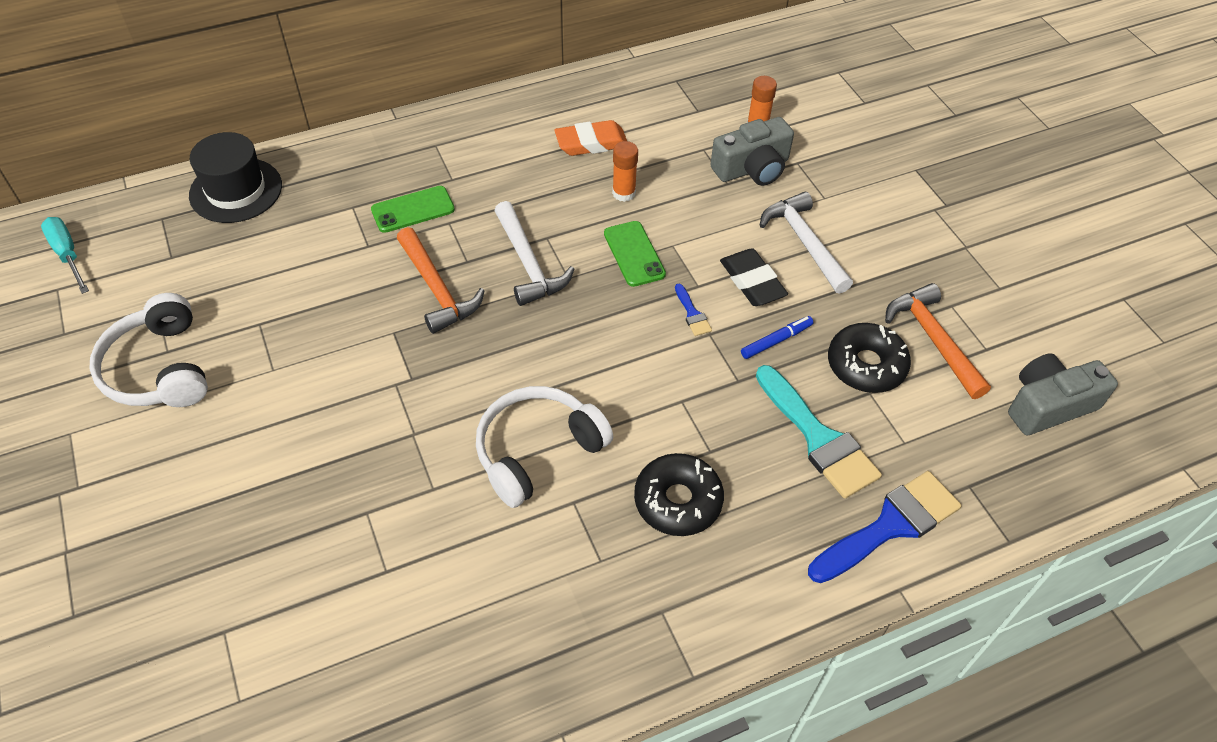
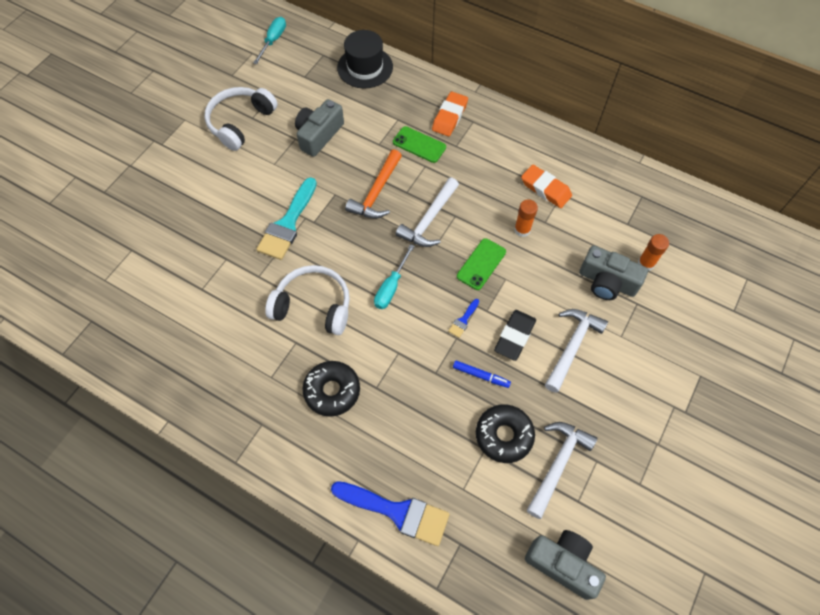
camera: 55 degrees right, 10 degrees up
turquoise brush [756,365,882,499] -> turquoise brush moved to [256,177,317,260]
orange hammer [885,283,991,399] -> white hammer [527,422,597,519]
none -> grey camera [295,99,344,157]
none -> turquoise screwdriver [374,244,414,309]
none -> orange eraser [432,92,468,136]

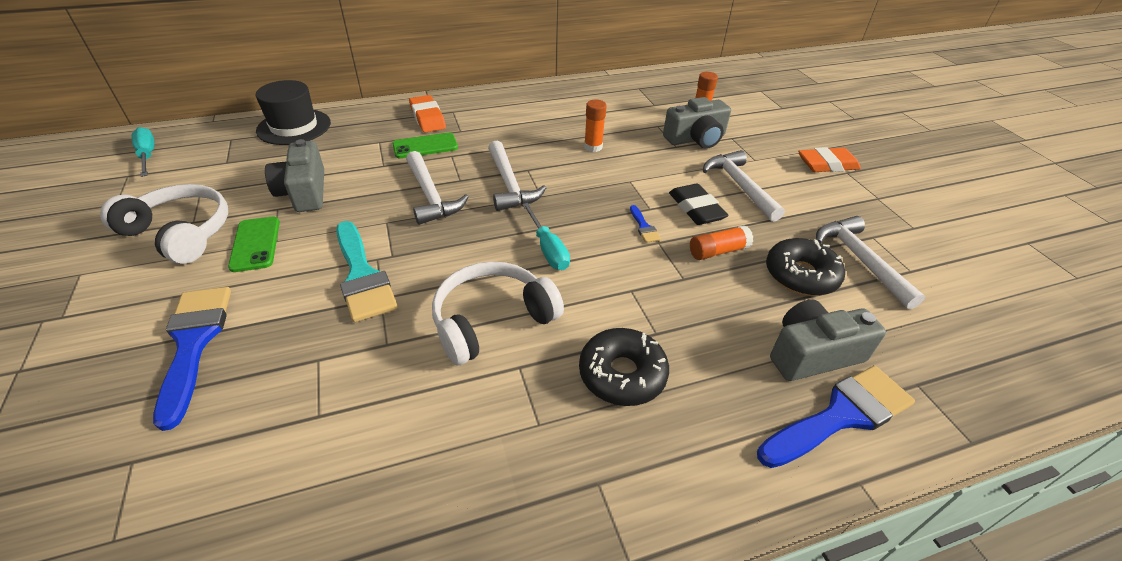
camera: 50 degrees left, 20 degrees down
white headphones [205,87,278,151] -> white headphones turned 135 degrees clockwise [100,184,228,264]
orange hammer [345,149,402,219] -> white hammer [406,151,469,225]
blue marker [453,360,511,388] -> orange glue stick [690,225,753,260]
green phone [457,238,506,290] -> green phone moved to [228,217,280,272]
orange eraser [521,165,572,208] -> orange eraser moved to [798,147,861,172]
grey camera [525,530,606,600] -> grey camera moved to [770,299,886,381]
none -> blue brush [153,287,231,431]

